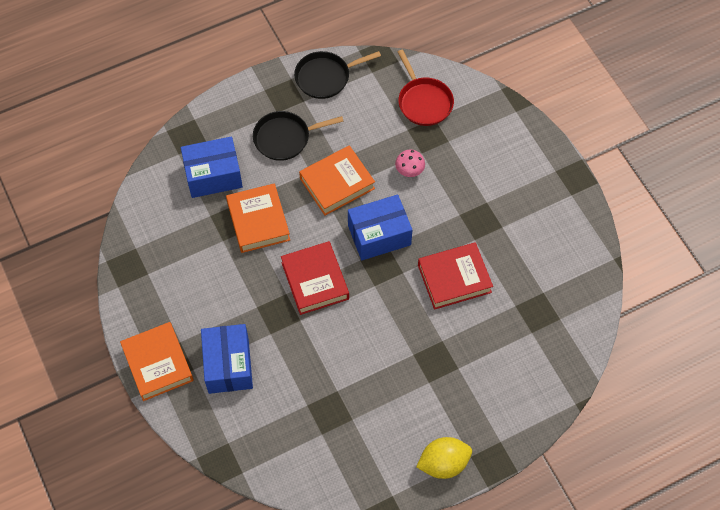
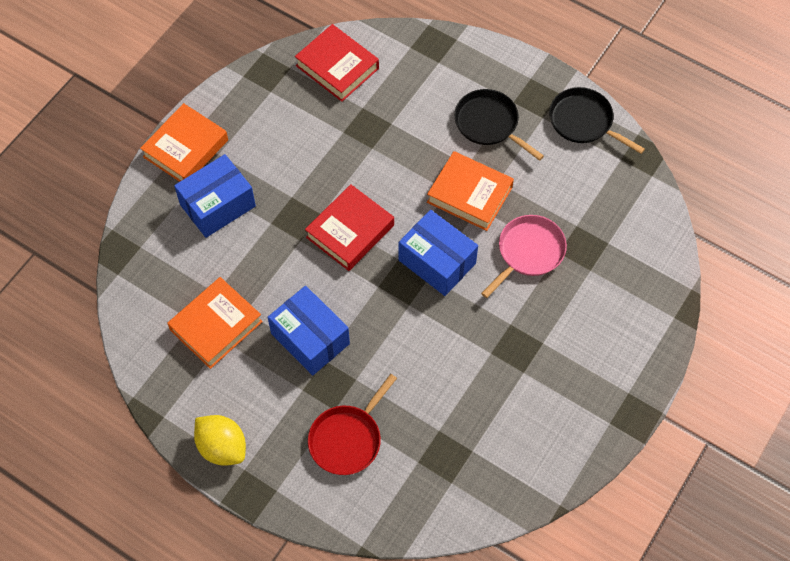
camera: 60 degrees right, 0 degrees up
blue box [181,136,243,198] -> blue box moved to [268,286,350,376]
orange book [226,183,290,253] -> orange book moved to [167,277,263,369]
pink mushroom [395,150,425,177] -> pink pan [481,215,567,298]
red pan [398,50,454,126] -> red pan moved to [308,374,397,475]
red book [418,242,493,310] -> red book moved to [295,24,379,102]

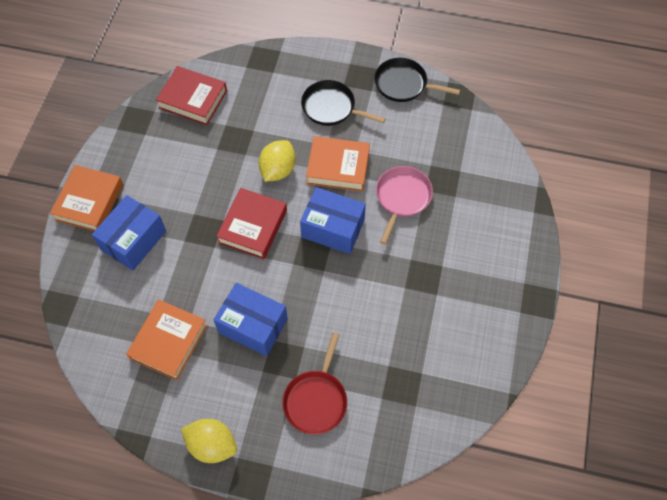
camera: 20 degrees left, 0 degrees up
none -> yellow lemon [259,140,296,182]

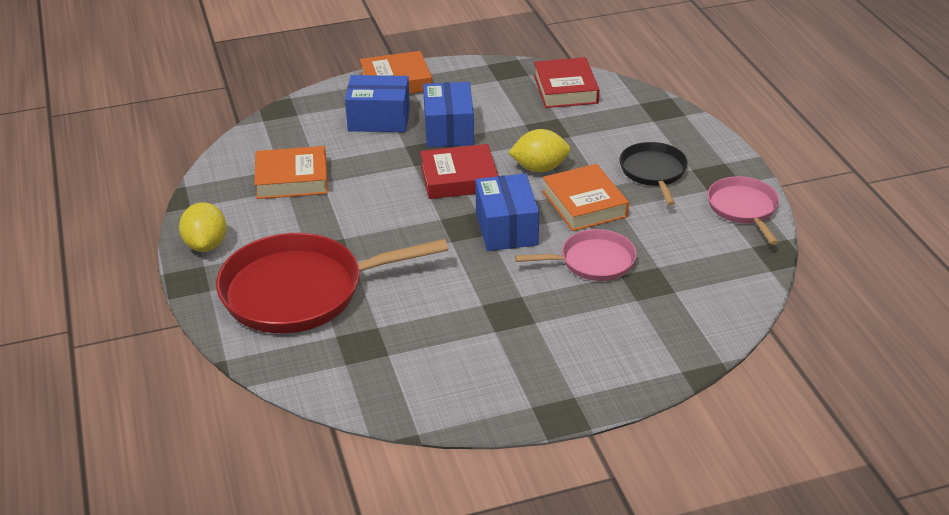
camera: 60 degrees right, 25 degrees down
blue box [214,283,288,356] -> blue box moved to [423,82,474,147]
red pan [282,333,347,434] -> red pan [216,233,448,333], size x1.85
black pan [374,58,460,102] -> pink pan [707,176,779,245]

